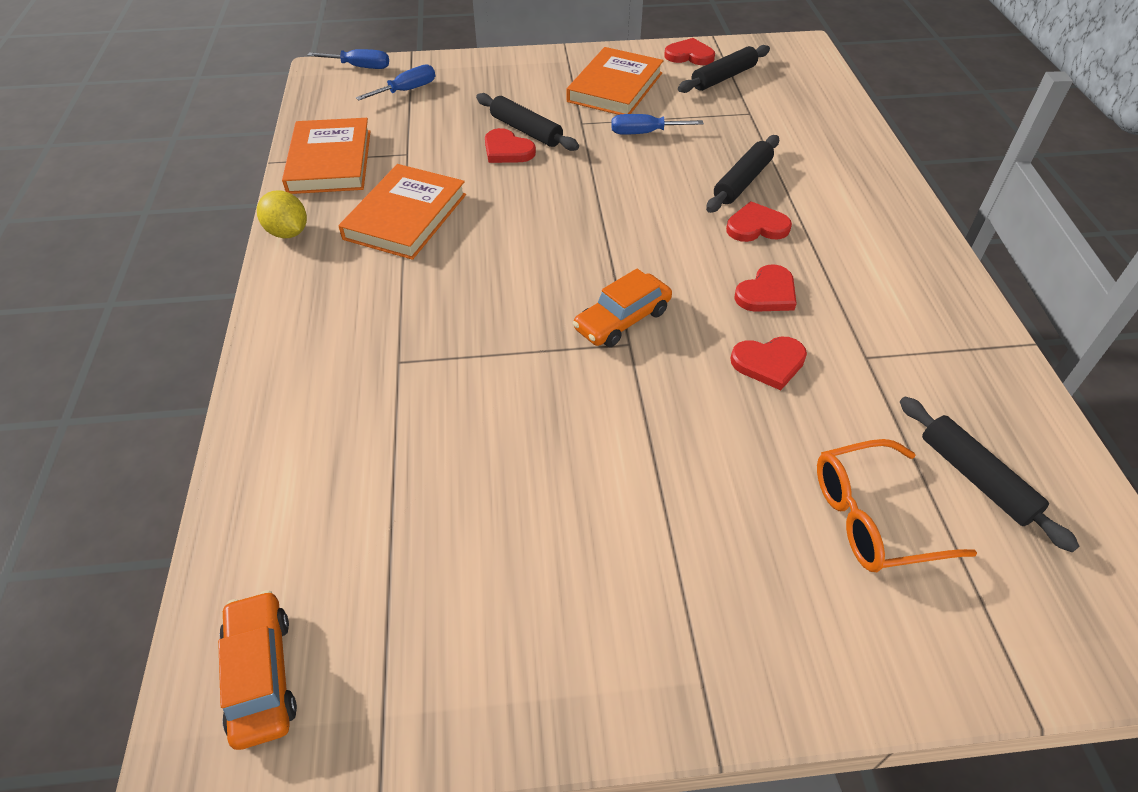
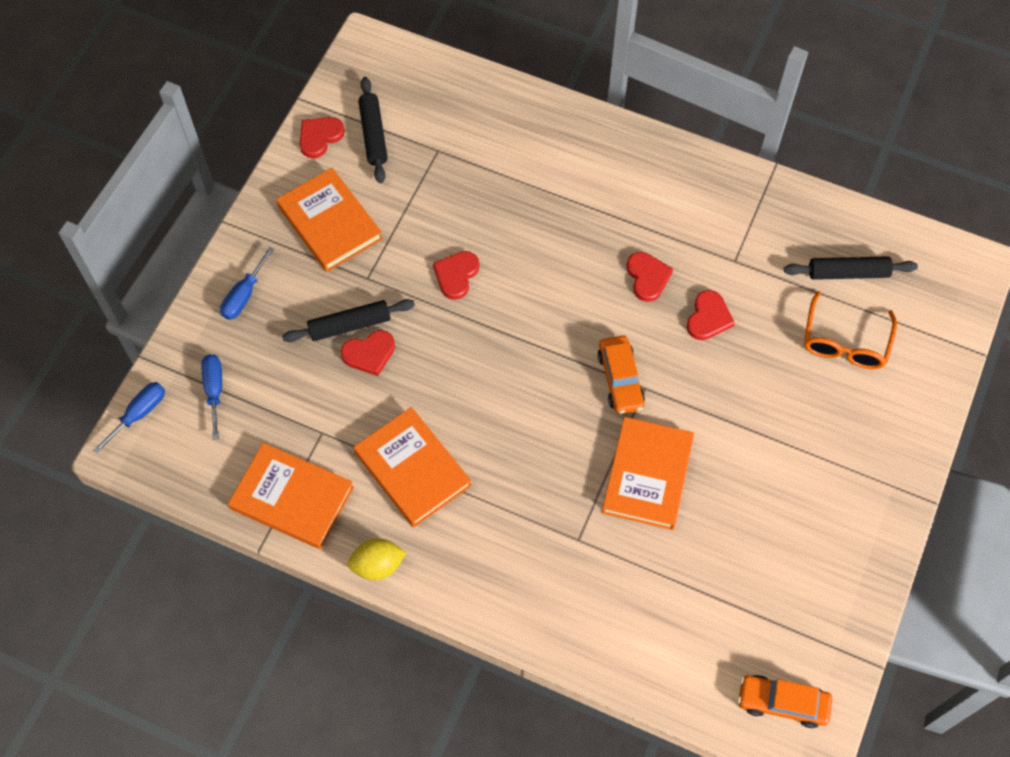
camera: 60 degrees left, 15 degrees up
blue screwdriver [611,114,704,135] -> blue screwdriver moved to [220,247,274,320]
black rolling pin [706,135,779,213] -> none
red heart [726,201,792,242] -> red heart moved to [433,251,480,300]
none -> orange book [602,417,694,530]

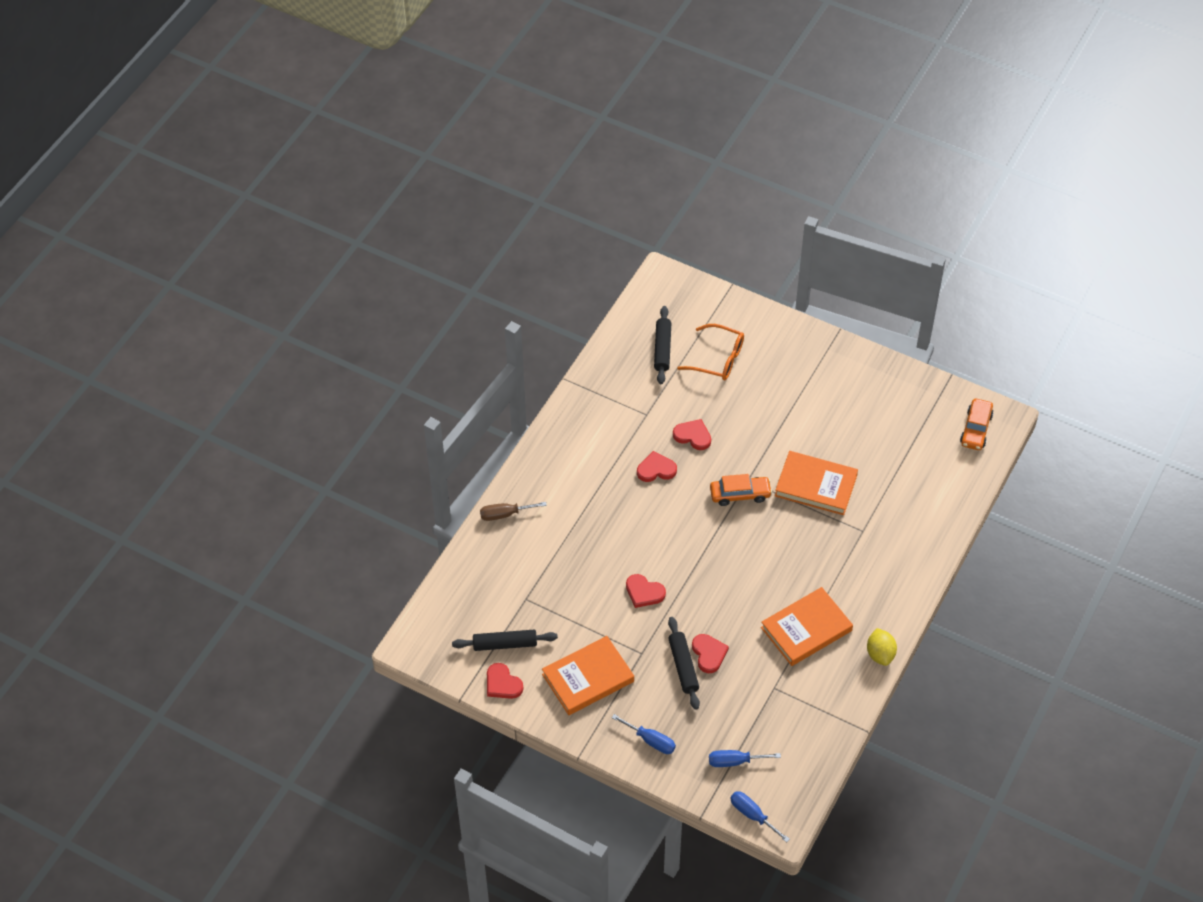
camera: 85 degrees left, 10 degrees down
orange book [228,443,354,549] -> none
none -> brown screwdriver [480,502,547,521]

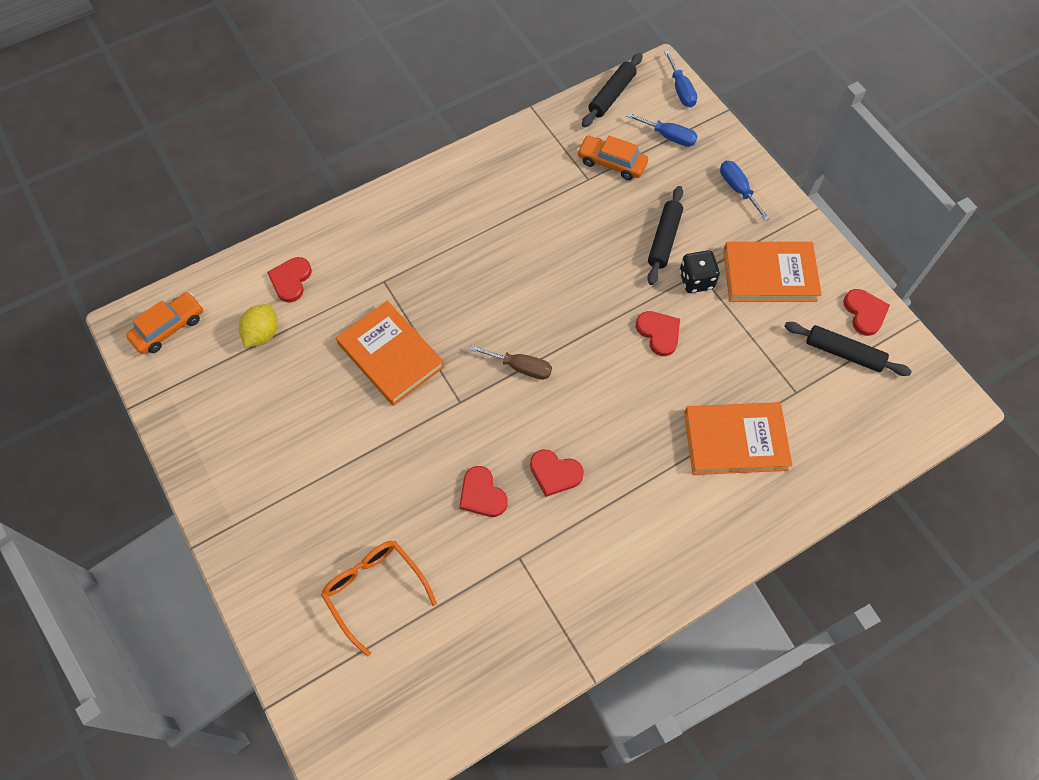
camera: 150 degrees left, 10 degrees up
brown screwdriver [480,502,547,521] -> brown screwdriver moved to [469,345,552,380]
black rolling pin [654,306,671,384] -> black rolling pin moved to [582,53,643,127]
red heart [692,634,729,673] -> red heart moved to [267,257,312,302]
orange car [710,474,772,506] -> orange car moved to [577,136,648,180]
orange book [761,587,853,666] -> orange book moved to [684,402,792,475]
yellow lemon [867,628,897,666] -> yellow lemon moved to [239,304,277,348]
none -> black dice [679,250,720,293]

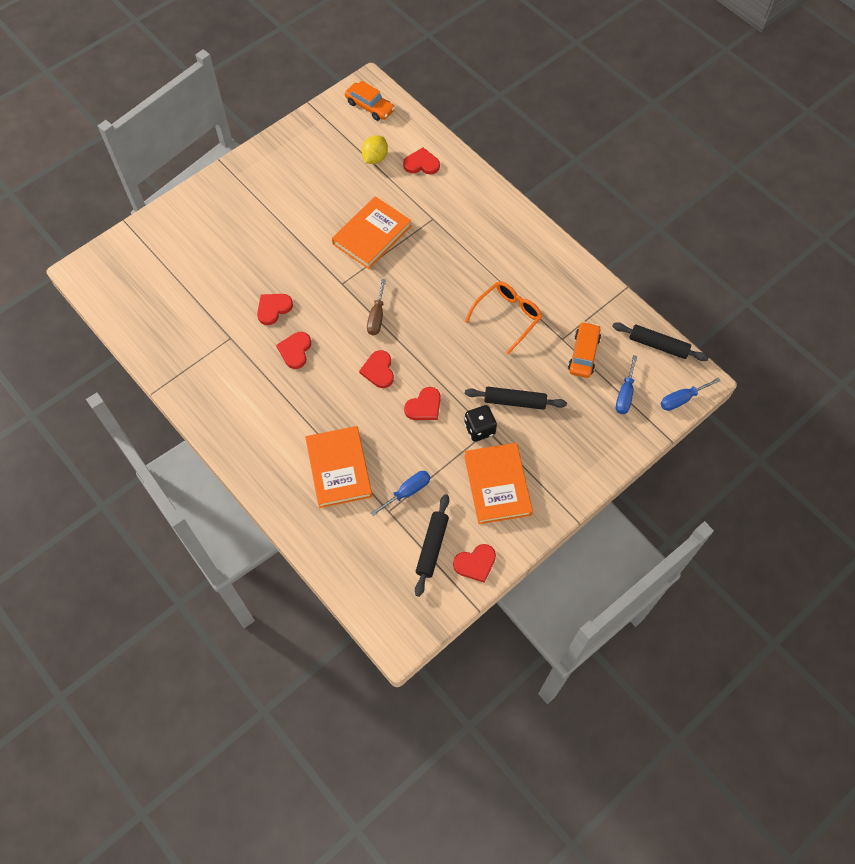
camera: 80 degrees right, 0 degrees up
yellow lemon [239,304,277,348] -> yellow lemon turned 75 degrees counterclockwise [362,135,388,164]
orange glasses [321,541,437,657] -> orange glasses moved to [465,281,542,354]
blue screwdriver [720,161,770,221] -> blue screwdriver moved to [371,471,430,516]
none -> red heart [359,350,394,388]

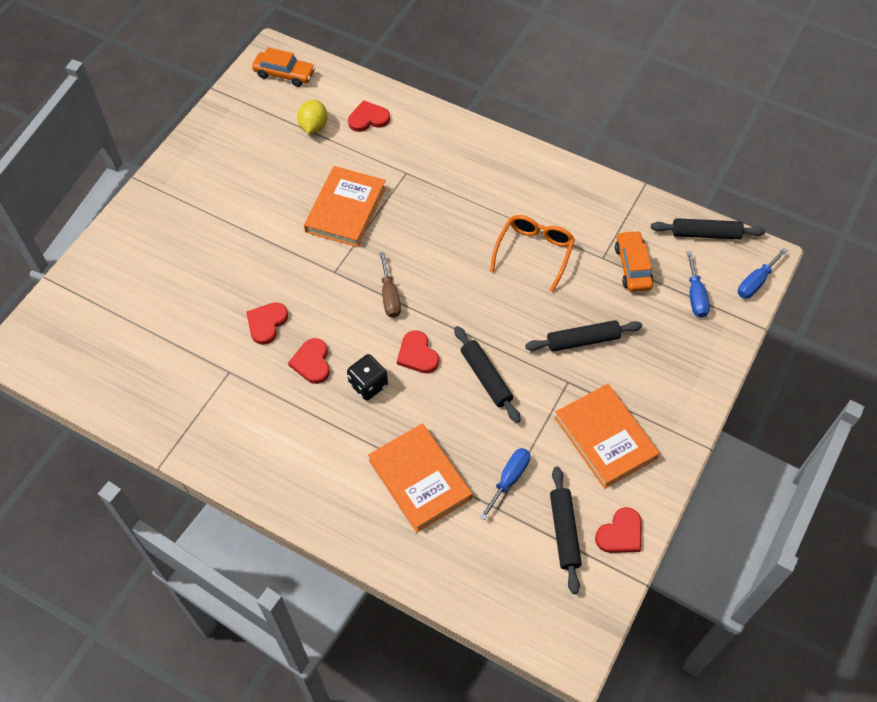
camera: 20 degrees left, 5 degrees down
red heart [404,387,441,420] -> black rolling pin [454,326,521,423]
black dice [464,405,497,442] -> black dice moved to [347,354,388,400]

